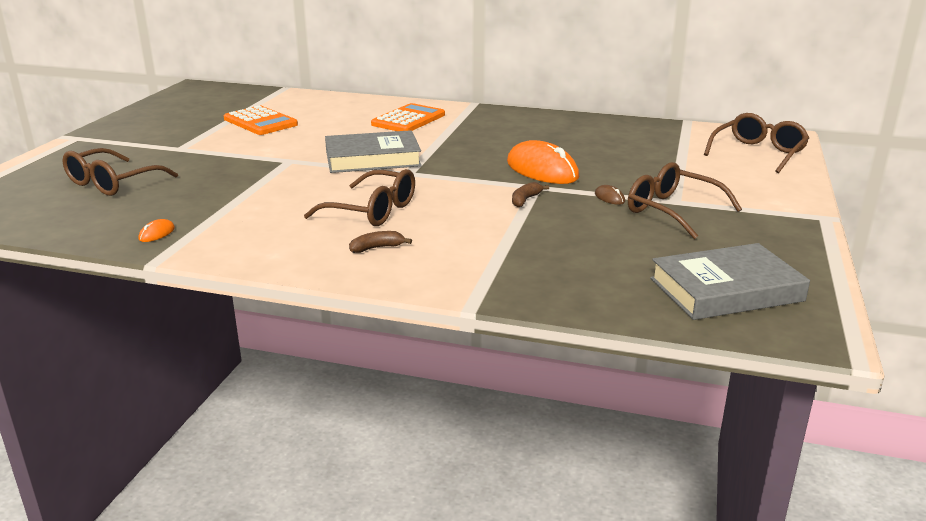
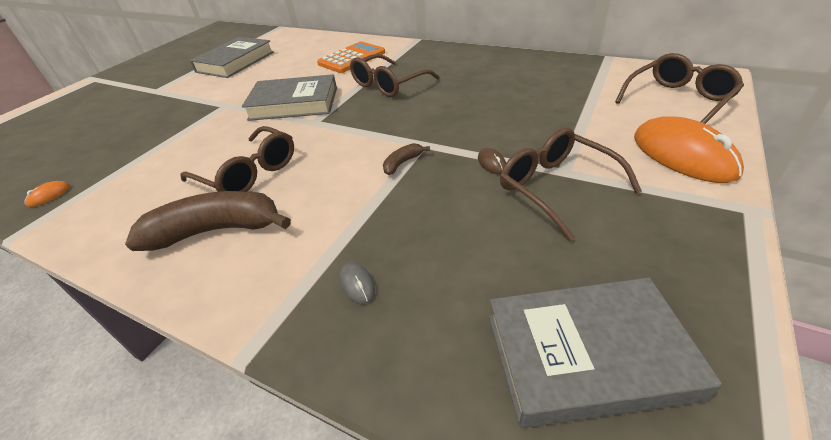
camera: 15 degrees right, 15 degrees up
brown glasses [62,148,178,196] -> brown glasses moved to [350,54,439,97]
orange calculator [224,105,298,135] -> grey book [190,37,274,78]
brown banana [349,231,412,253] -> brown banana [125,191,291,251], size x2.29
orange mouse [507,140,579,184] -> orange mouse moved to [634,116,744,183]
none -> grey mouse [339,262,375,304]

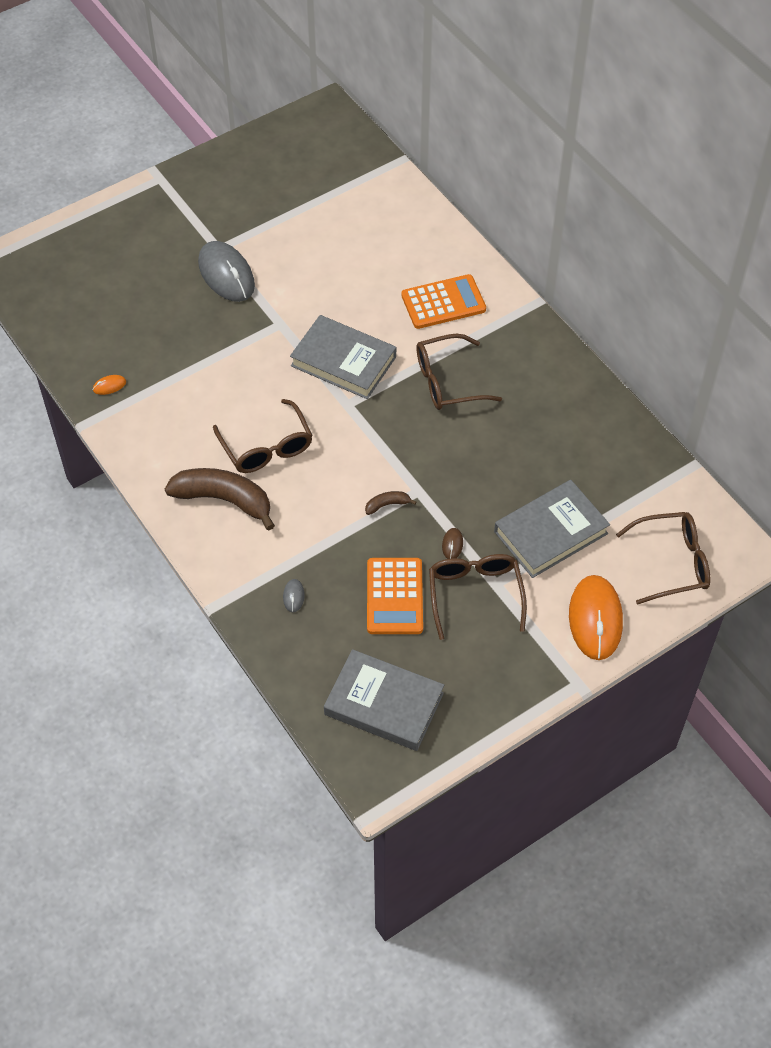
camera: 25 degrees right, 15 degrees up
grey book [190,37,274,78] -> grey book moved to [494,480,610,578]
none -> grey mouse [198,241,255,302]
none -> orange calculator [367,558,423,634]

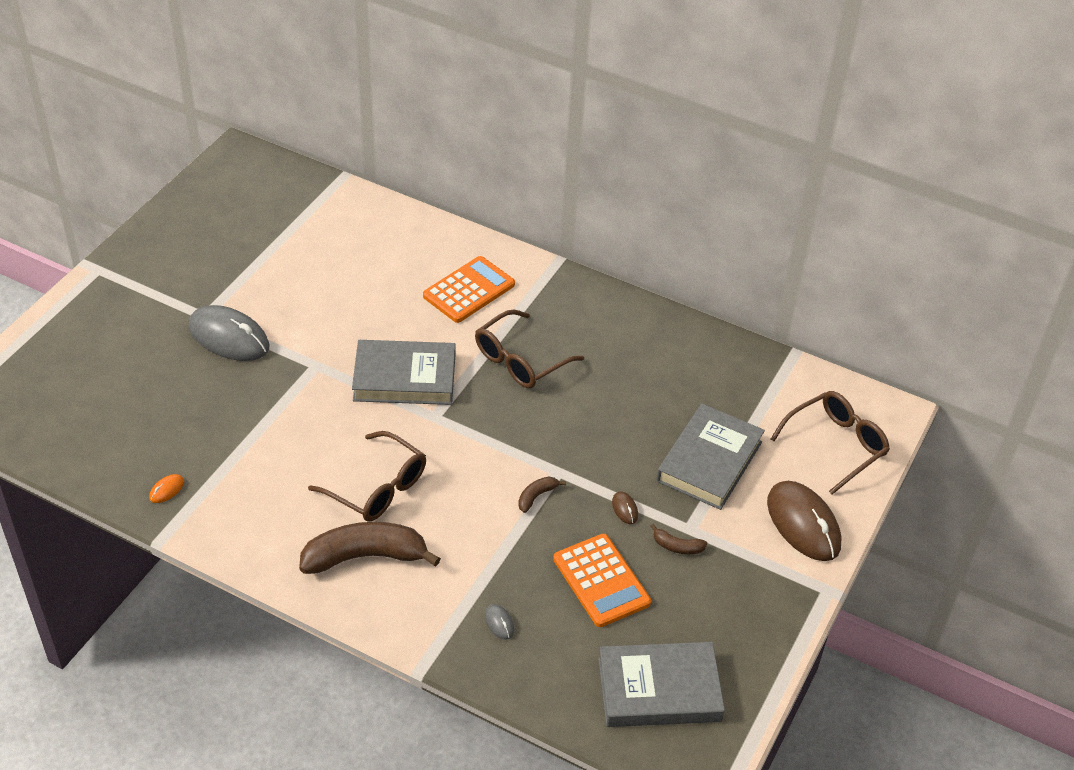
camera: 30 degrees left, 10 degrees down
brown glasses [429,554,527,640] -> brown banana [651,524,707,554]
orange mouse [569,575,623,660] -> brown mouse [767,481,841,561]

